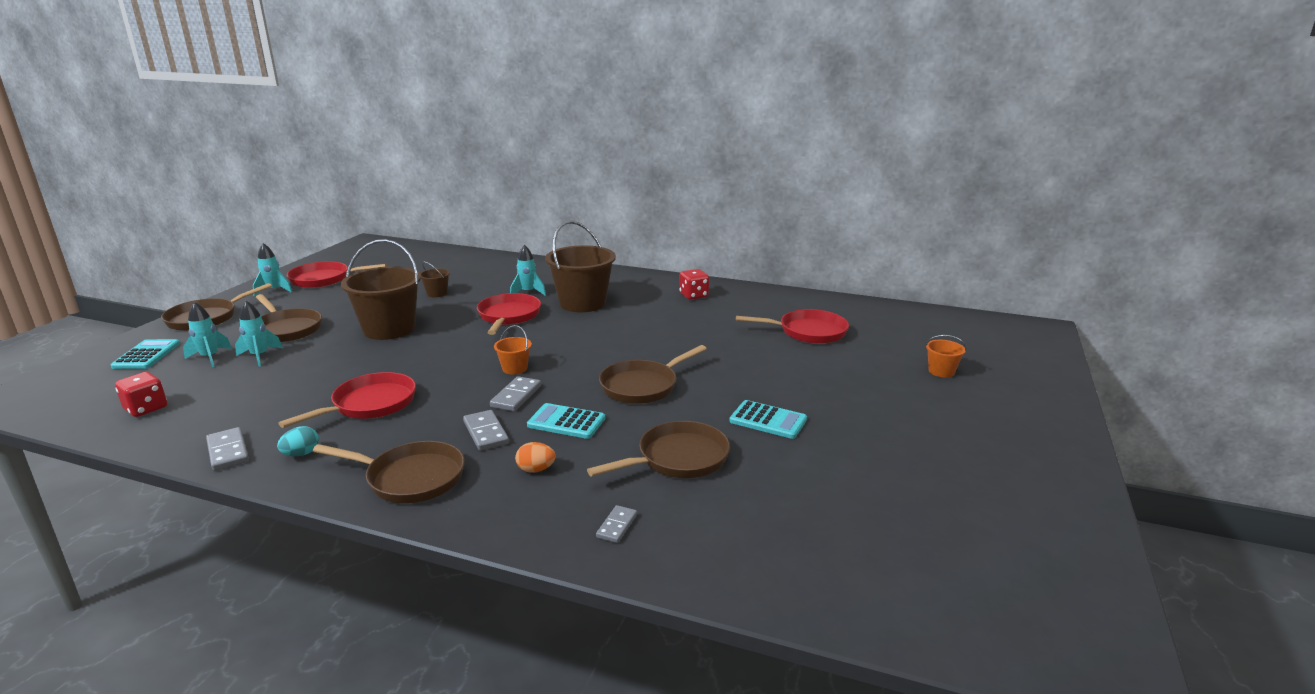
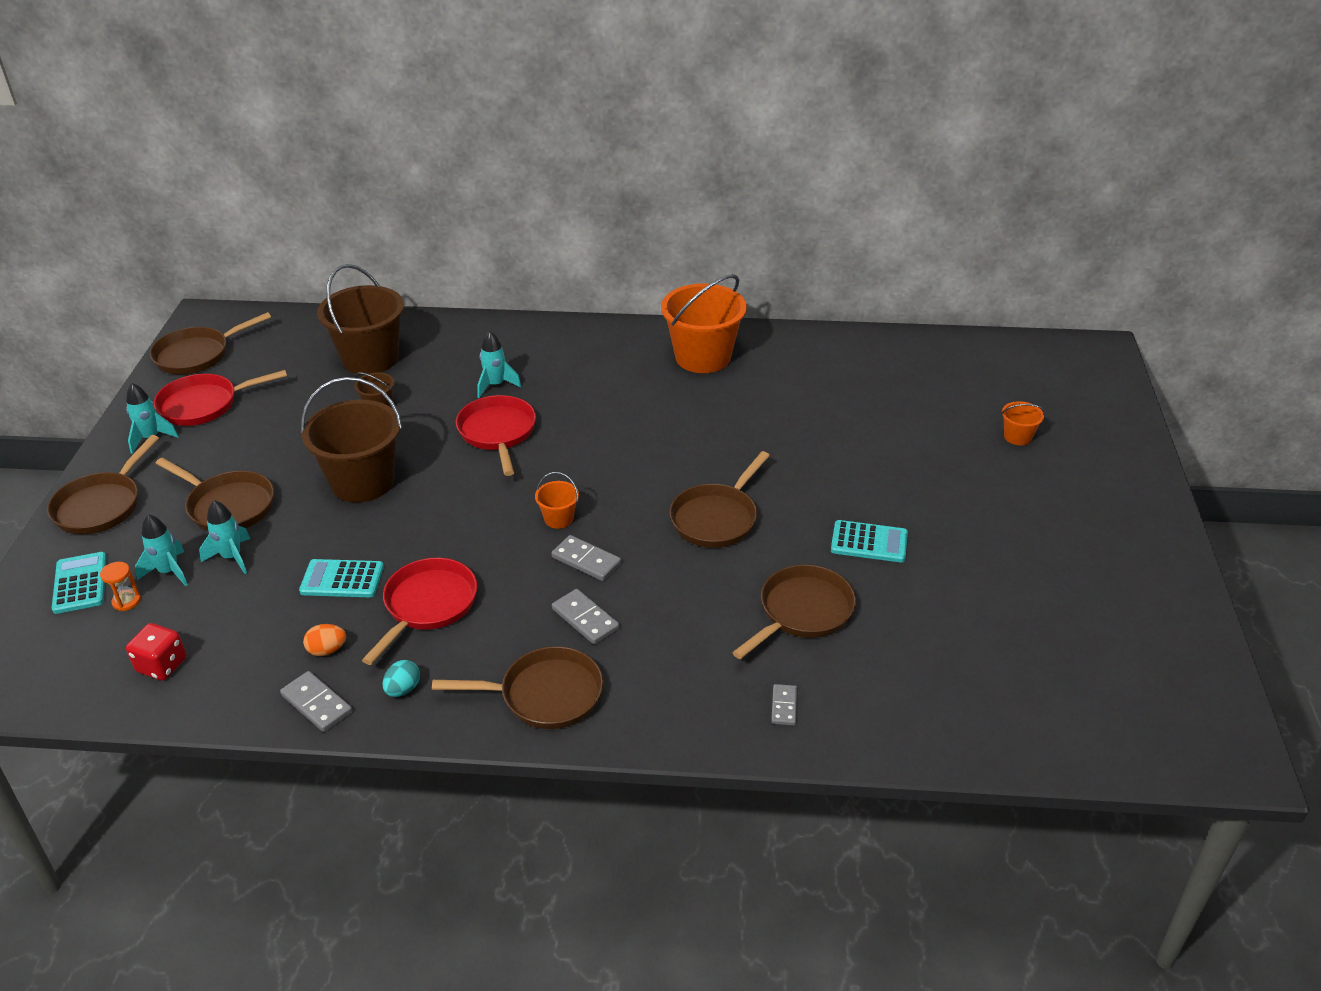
camera: 15 degrees left, 15 degrees up
grey domino [490,376,541,411] -> grey domino turned 60 degrees counterclockwise [551,535,621,581]
orange egg [515,442,556,473] -> orange egg moved to [303,624,346,656]
turquoise calculator [527,403,605,439] -> turquoise calculator moved to [299,559,384,597]
brown bucket [545,221,616,312] -> brown bucket moved to [317,264,404,375]
red dice [679,269,709,300] -> orange bucket [661,274,747,373]
red pan [736,309,849,344] -> none
none -> orange hourglass [100,562,141,611]
none -> brown pan [150,312,271,375]

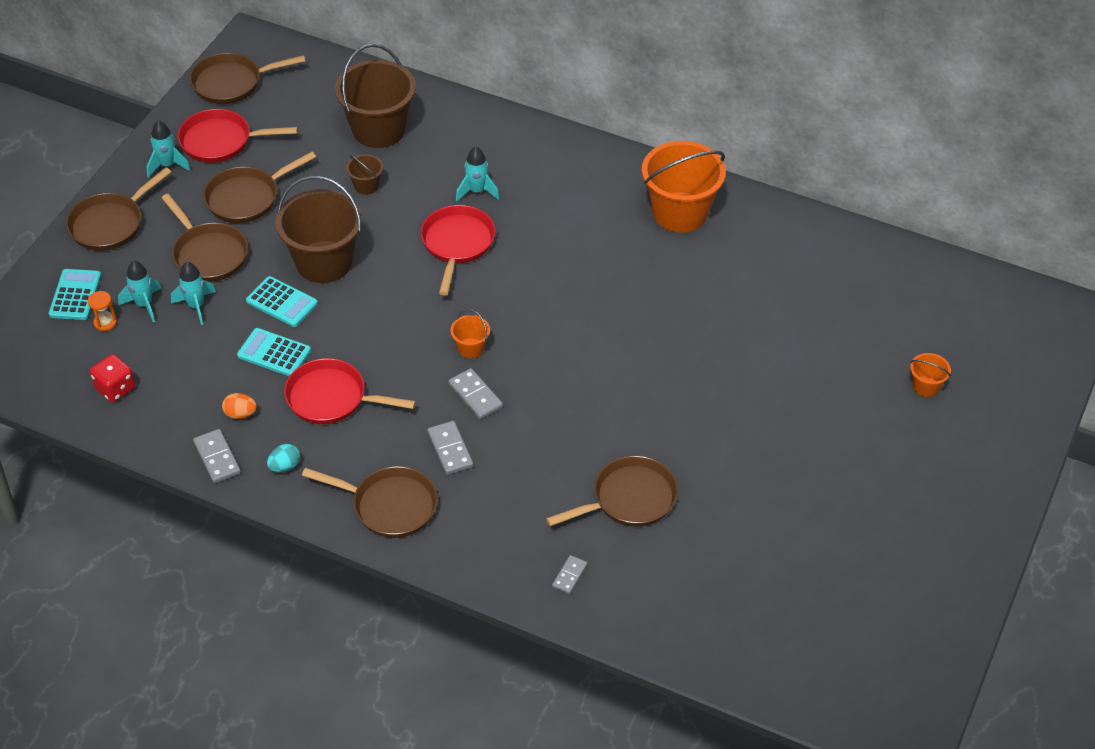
camera: 20 degrees right, 10 degrees up
red pan [362,558,477,665] -> red pan turned 120 degrees counterclockwise [284,358,416,424]
brown pan [669,451,770,548] -> brown pan moved to [203,152,316,223]
turquoise calculator [831,520,908,563] -> turquoise calculator moved to [246,276,318,327]

